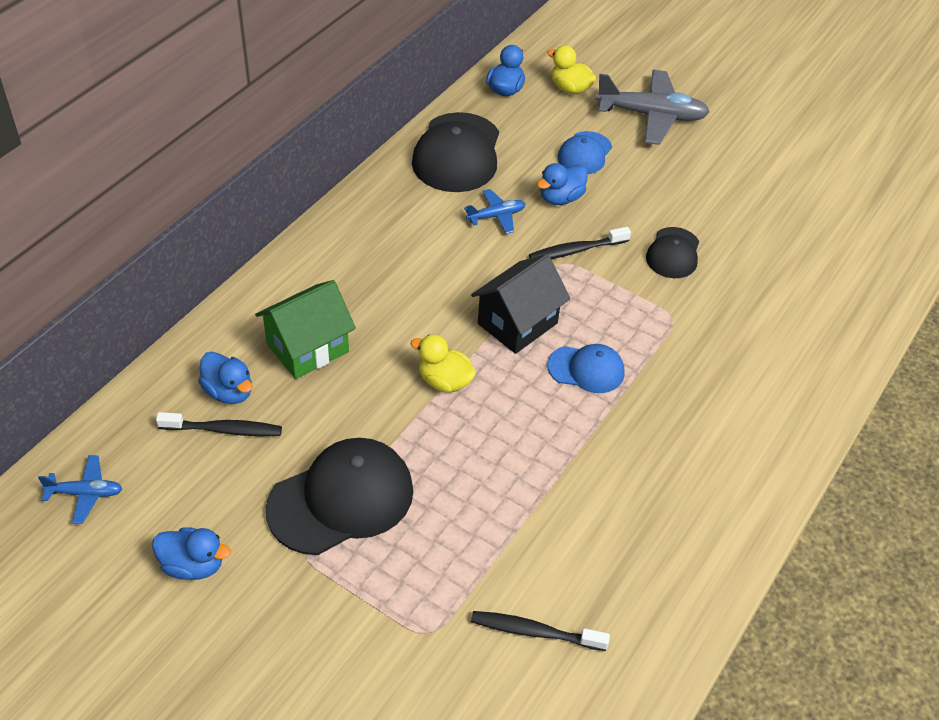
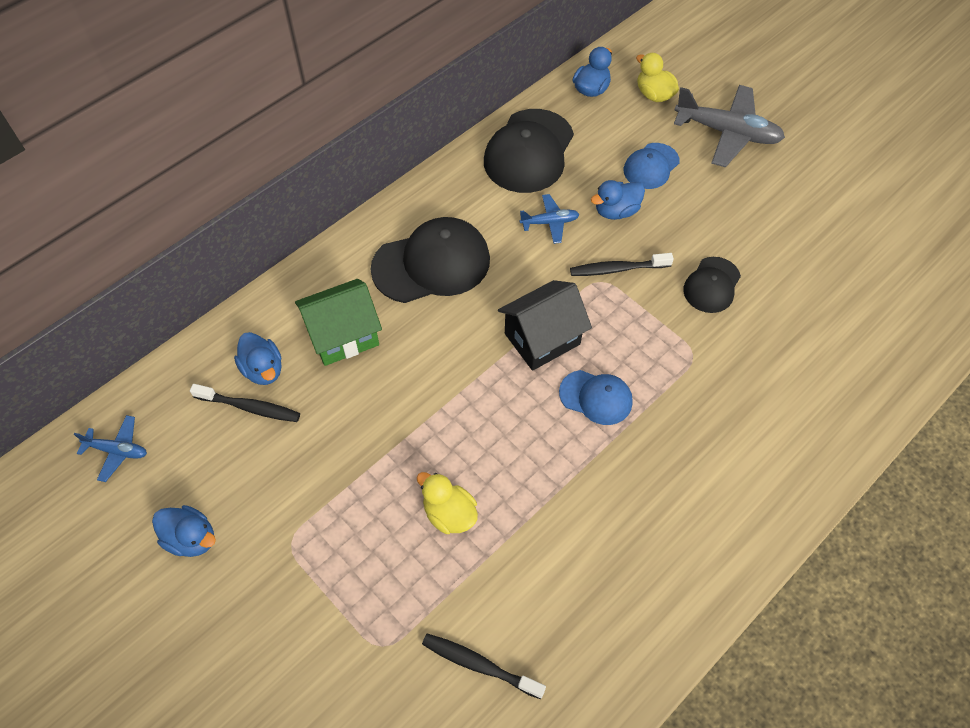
camera: 15 degrees right, 10 degrees up
black cap [266,438,413,555] -> black cap moved to [370,217,490,303]
yellow duck [410,334,476,393] -> yellow duck moved to [417,472,478,534]

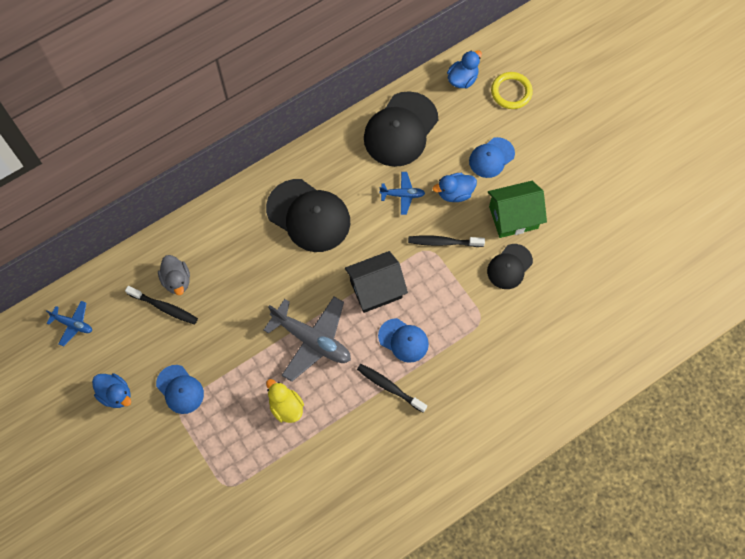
camera: 10 degrees right, 10 degrees up
blue duck [234,332,282,385] -> grey duck [158,255,190,295]
green house [295,279,382,366] -> green house moved to [488,181,547,238]
black cap [370,217,490,303] -> black cap turned 45 degrees clockwise [266,179,350,252]
black toothbrush [422,633,546,699] -> black toothbrush moved to [357,364,427,413]
yellow duck [636,53,679,102] -> yellow ring [491,72,533,109]
grey plane [674,85,785,168] -> grey plane moved to [264,296,351,382]
none -> blue cap [156,365,204,414]

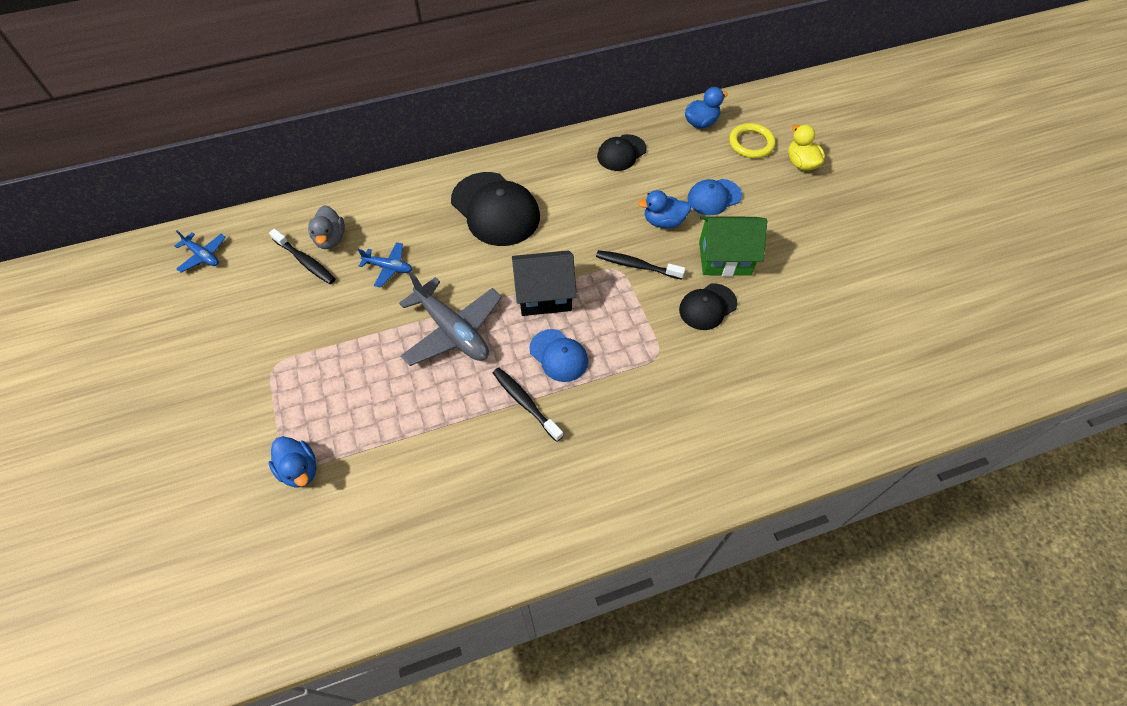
camera: 15 degrees right, 10 degrees down
blue duck [92,373,131,408] -> blue duck moved to [269,436,316,488]
blue cap [156,365,204,414] -> none
yellow duck [266,379,304,423] -> yellow duck moved to [788,125,825,171]
black cap [364,91,438,167] -> black cap [597,134,647,171], size x0.57
blue plane [379,172,425,215] -> blue plane moved to [358,242,412,288]

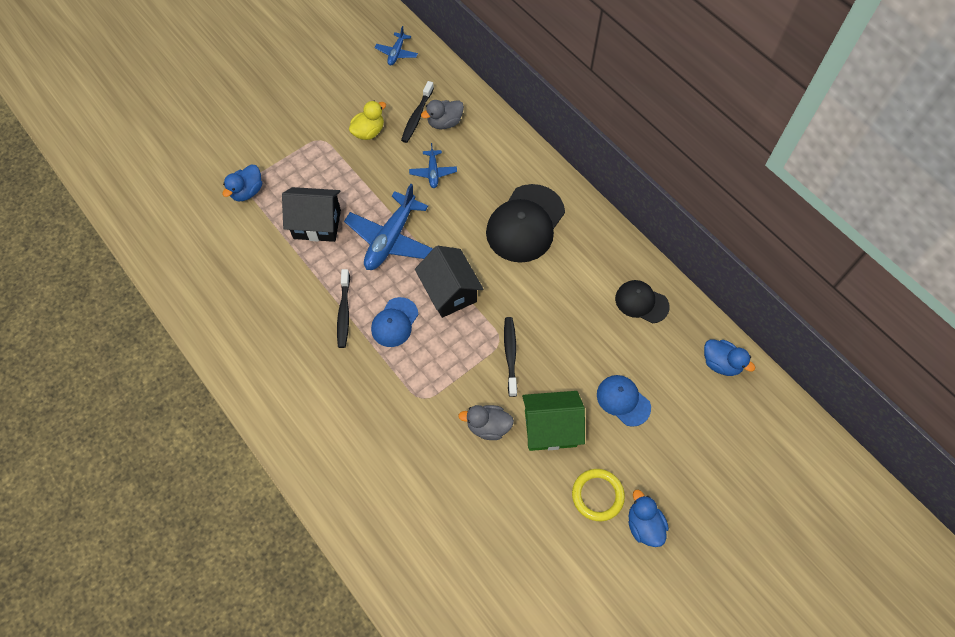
camera: 70 degrees right, 5 degrees up
grey plane [399,272,502,366] -> blue plane [344,184,433,270]
black toothbrush [493,368,563,442] -> black toothbrush turned 150 degrees clockwise [337,269,350,348]
blue duck [638,190,691,228] -> blue duck moved to [629,490,669,547]
black cap [679,284,737,330] -> grey duck [458,405,514,440]
green house [699,216,767,276] -> green house turned 75 degrees counterclockwise [522,391,585,451]
yellow ring [729,123,775,158] -> yellow ring moved to [572,469,625,521]
yellow duck [788,125,825,171] -> yellow duck moved to [349,101,386,140]
none -> black house [282,187,341,242]

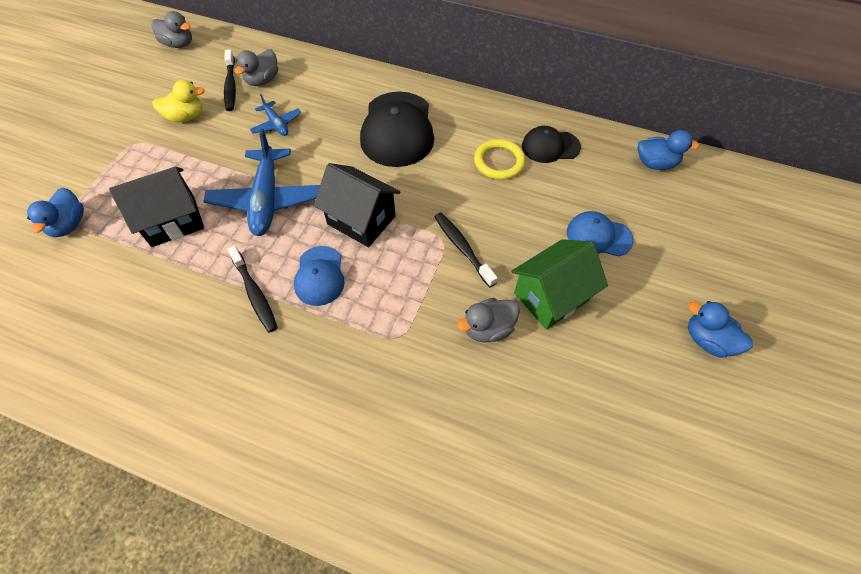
camera: 30 degrees left, 5 degrees down
yellow duck [349,101,386,140] -> yellow duck turned 60 degrees clockwise [152,80,205,122]
blue plane [375,26,418,65] -> grey duck [152,11,192,48]
yellow ring [572,469,625,521] -> yellow ring moved to [474,139,526,180]

